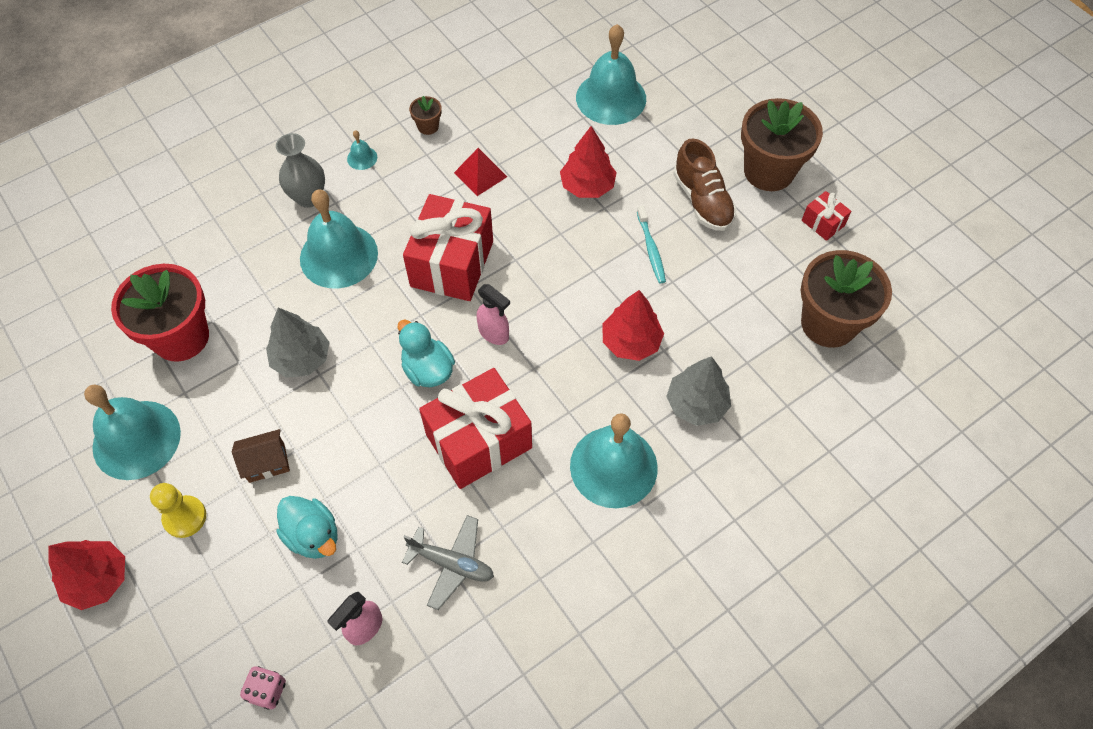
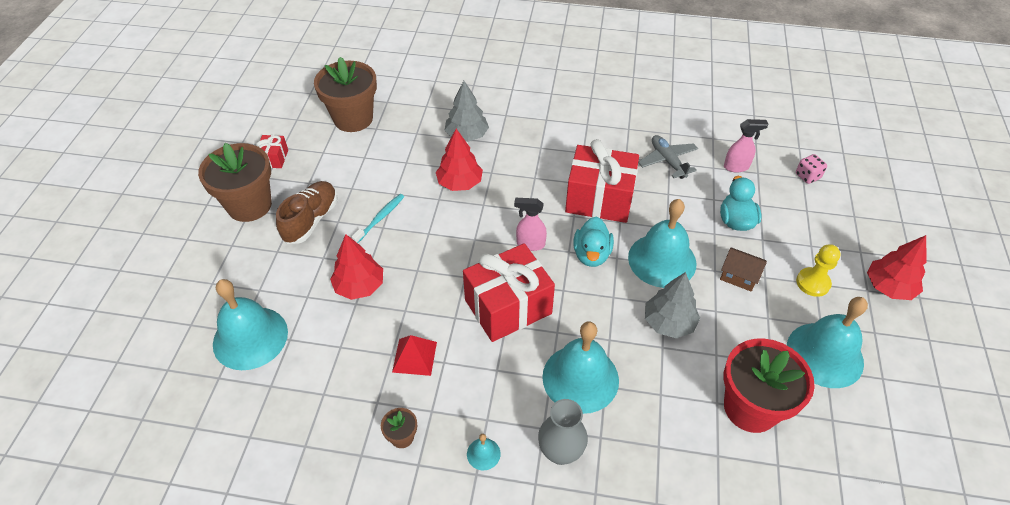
camera: 135 degrees left, 10 degrees down
pink spray bottle [477,284,510,345] -> pink spray bottle turned 75 degrees counterclockwise [514,198,547,251]
turquoise bell [570,413,658,508] -> turquoise bell moved to [628,199,696,288]

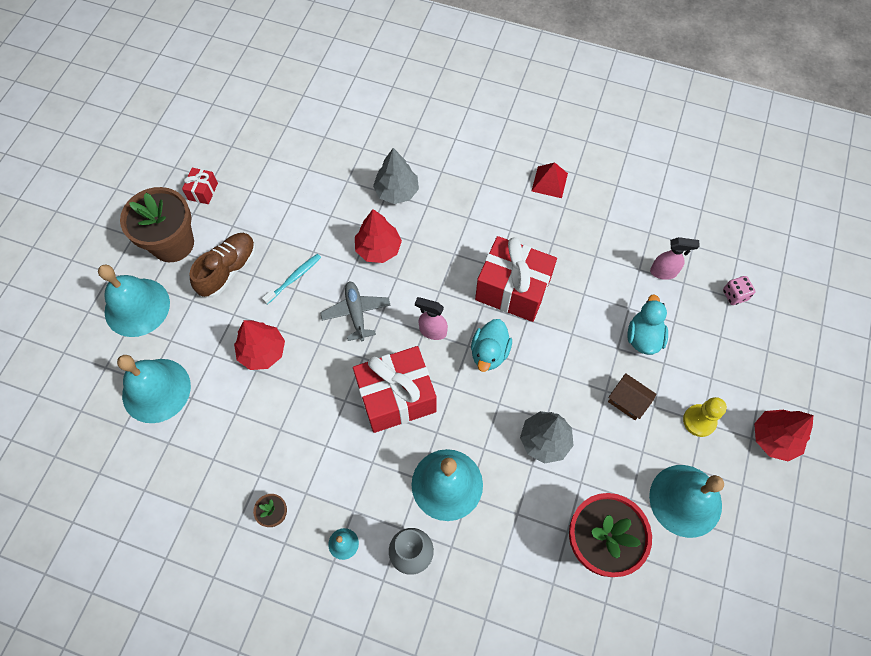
camera: 10 degrees right, 15 degrees up
brown flower pot [314,57,377,132] -> none
red pyramid [392,335,437,376] -> red pyramid moved to [532,162,568,198]
turquoise bell [628,199,696,288] -> turquoise bell moved to [98,264,170,337]
grey plane [638,135,698,179] -> grey plane moved to [320,281,391,341]

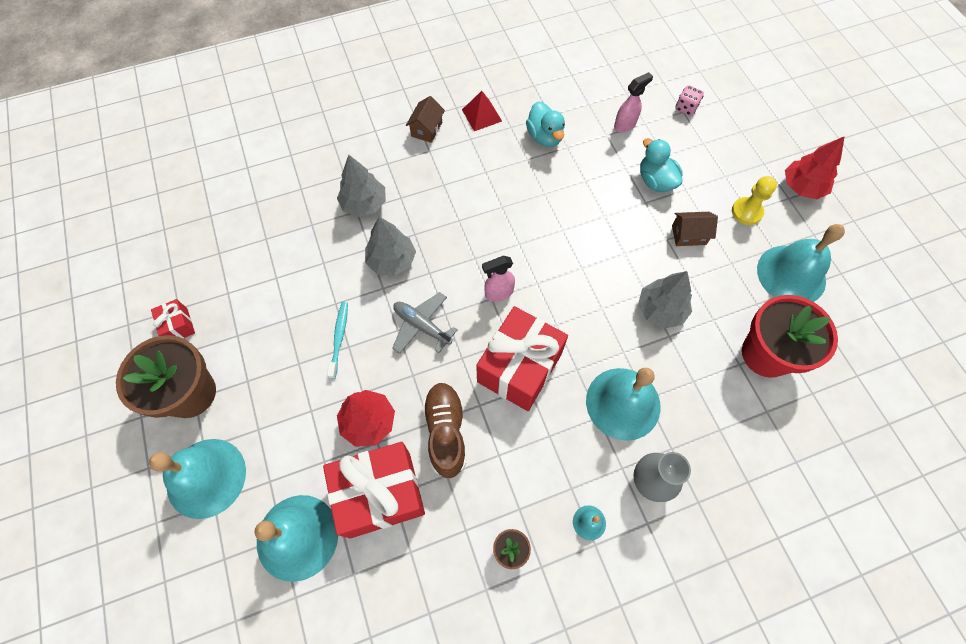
camera: 40 degrees left, 0 degrees up
brown shoe [190,233,256,298] -> brown shoe moved to [422,382,467,478]
red tree [355,209,402,263] -> grey tree [365,216,416,276]
turquoise duck [471,319,512,372] -> turquoise duck moved to [526,101,565,147]
red gift [475,236,557,322] -> red gift moved to [323,442,425,538]
none -> brown house [406,96,445,143]

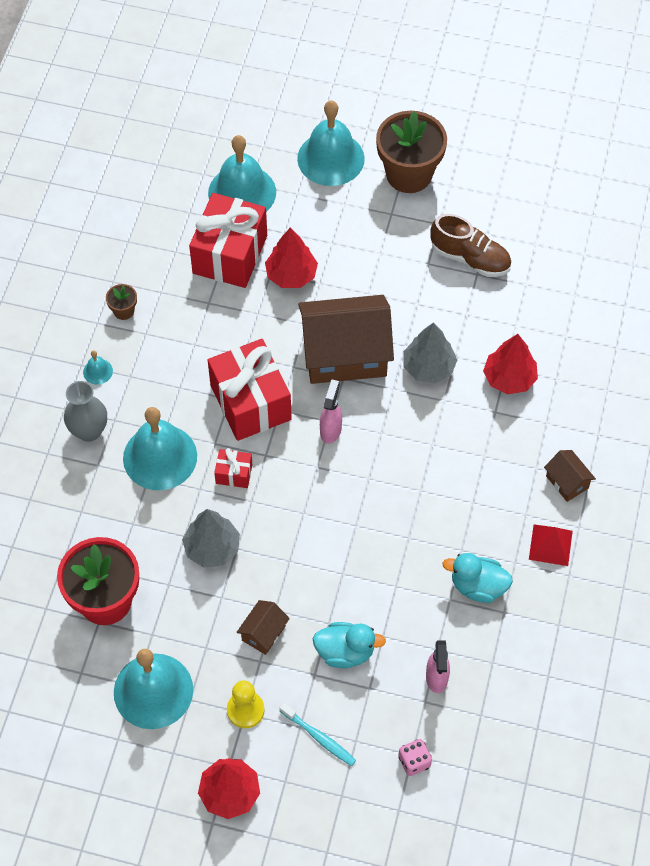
camera: 125 degrees right, 5 degrees down
red gift [151,299,195,339] -> red gift moved to [214,448,252,488]
turquoise toothbrush [327,302,348,379] -> turquoise toothbrush moved to [280,703,356,766]
grey tree [337,155,386,217] -> red tree [483,334,538,394]
grey plane [392,292,458,354] -> brown house [298,295,394,384]
brown shoe [422,382,467,478] -> brown shoe moved to [430,214,511,277]

